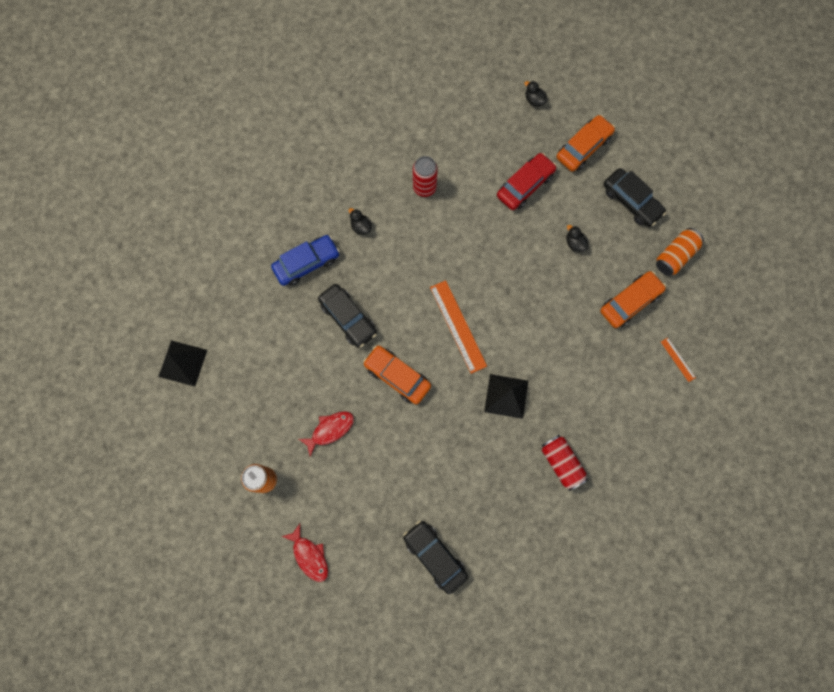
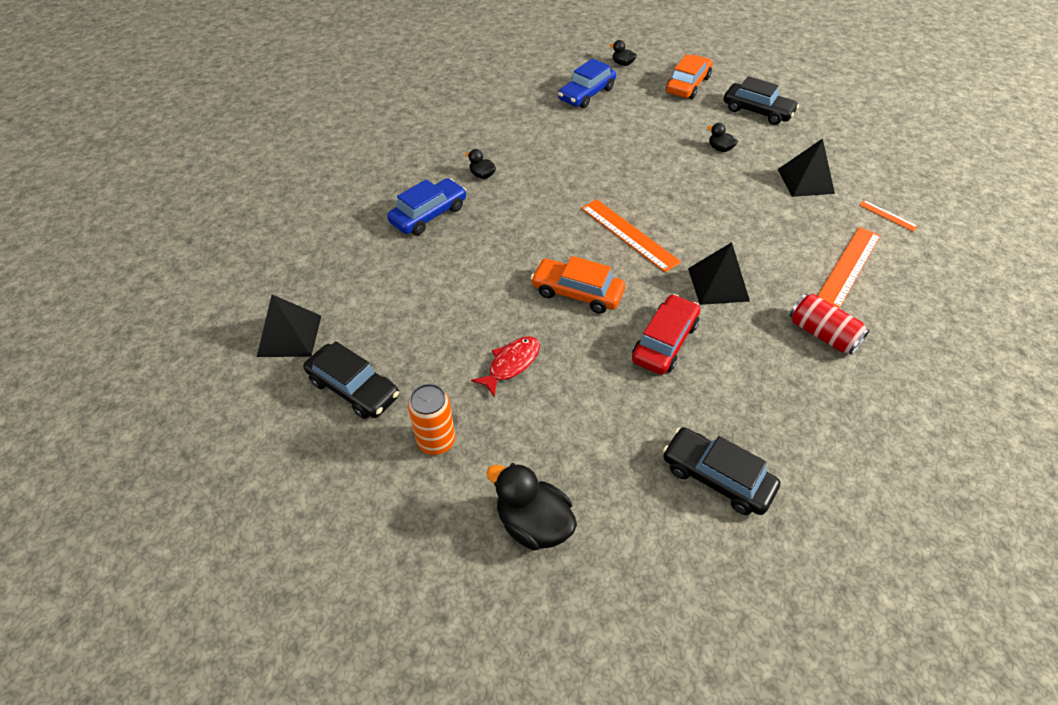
camera: 15 degrees left, 25 degrees down
red fish [281,524,328,582] -> black duck [486,463,577,551]
black car [318,284,377,348] -> black car moved to [303,341,399,419]
red can [413,156,438,197] -> none
red car [497,153,557,210] -> red car moved to [632,294,700,375]
orange car [600,271,666,328] -> black pyramid [777,138,835,197]
orange can [656,228,704,276] -> none
none -> blue car [558,58,616,108]
none -> orange ruler [818,227,881,309]

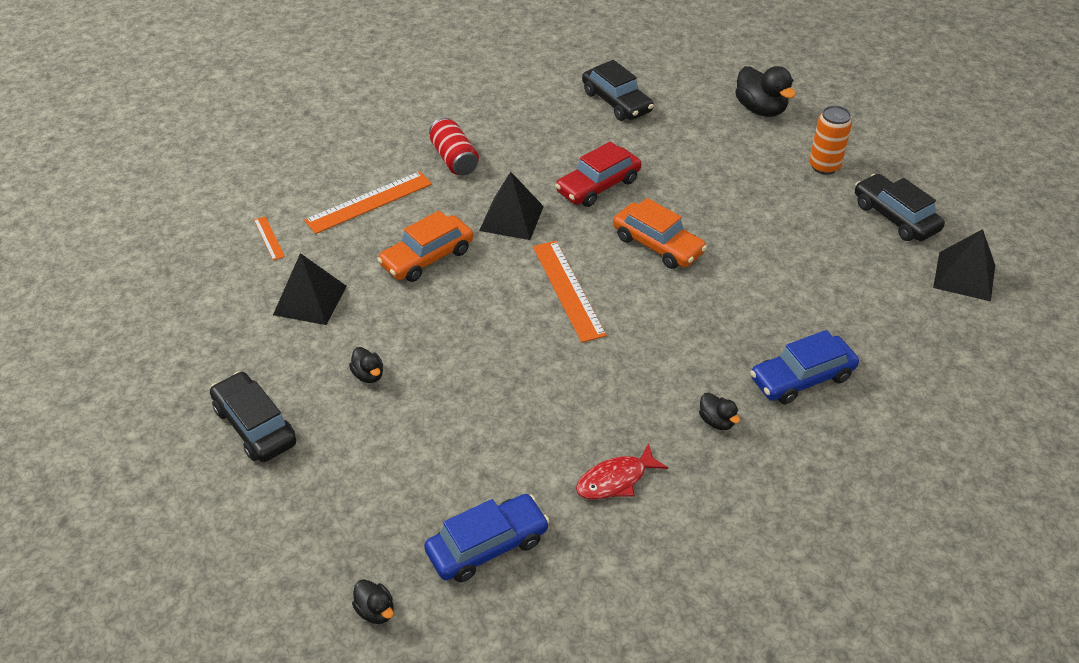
camera: 160 degrees left, 5 degrees down
red fish [471,336,540,397] -> red fish moved to [576,443,668,500]
orange car [666,54,713,99] -> orange car moved to [377,210,473,282]

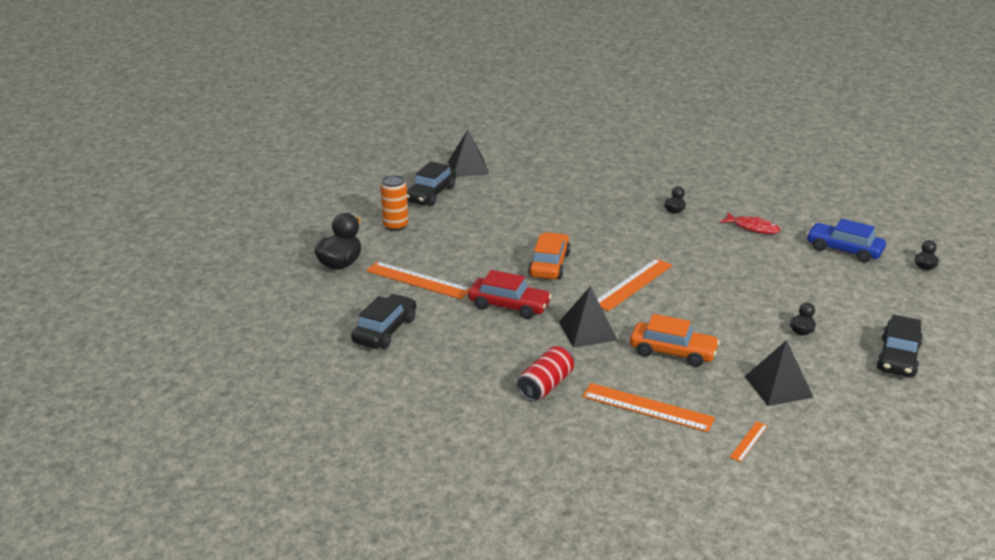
camera: 120 degrees left, 15 degrees down
blue car [750,330,859,404] -> none
none -> orange ruler [366,261,470,299]

